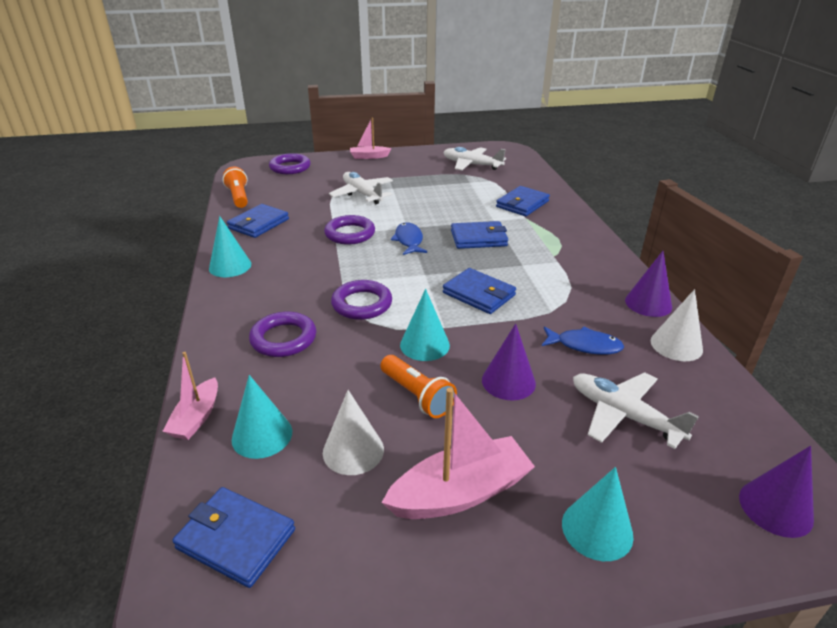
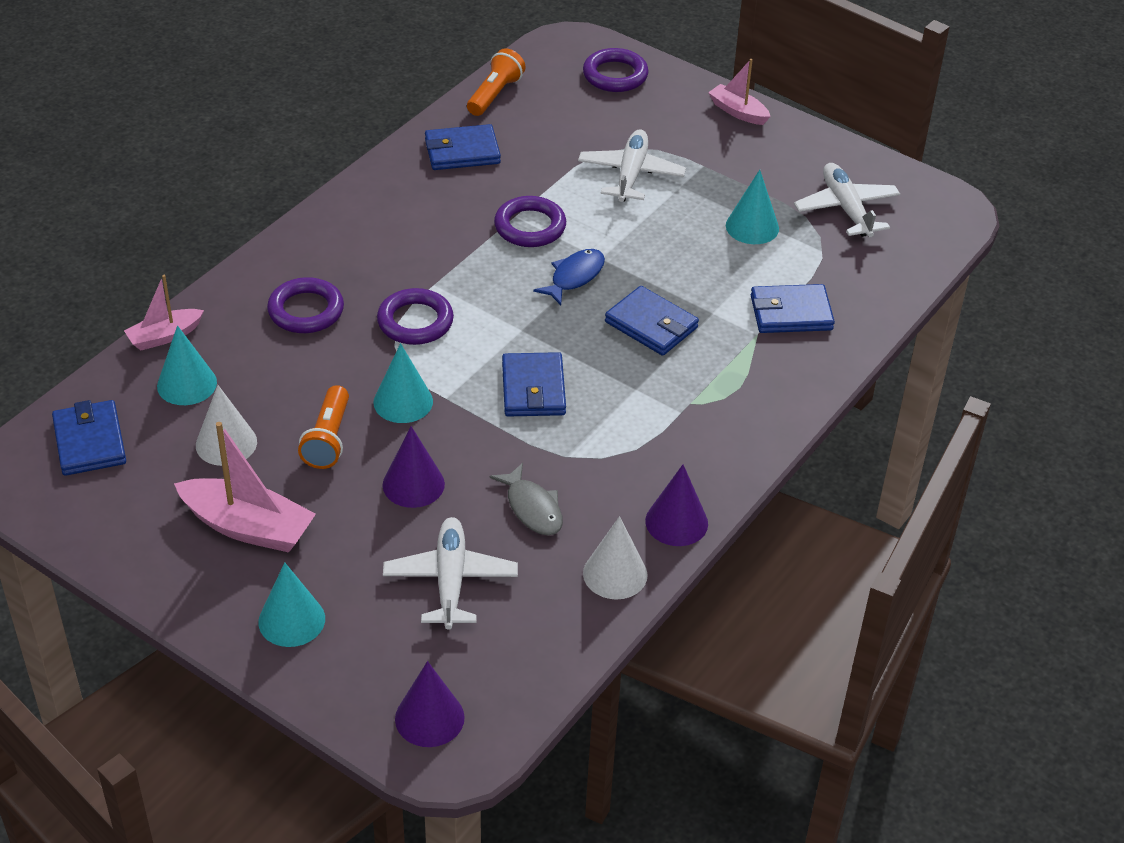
camera: 45 degrees right, 10 degrees up
turquoise cone [209,216,251,277] -> turquoise cone moved to [726,170,779,244]
blue fish [542,326,624,355] -> grey fish [489,463,563,536]

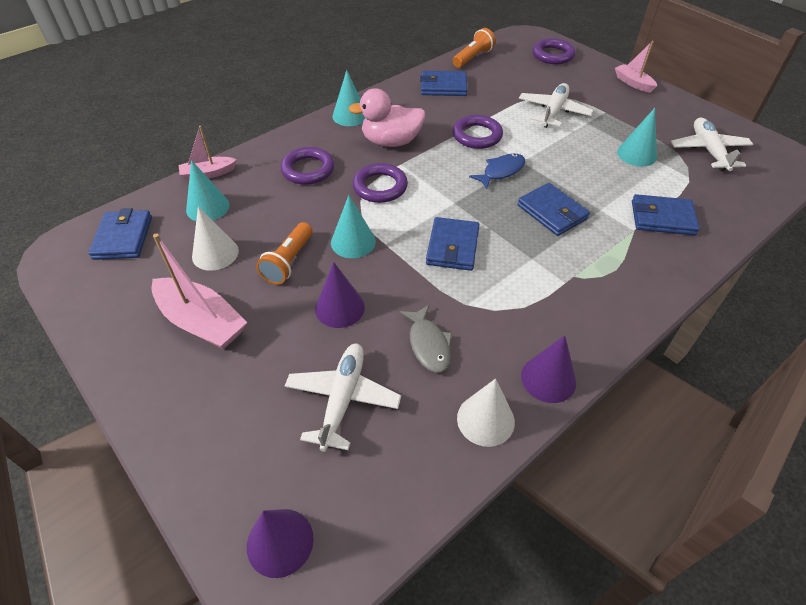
camera: 15 degrees right, 5 degrees up
turquoise cone [258,562,325,647] -> turquoise cone moved to [333,70,365,126]
none -> pink duck [348,88,426,147]

